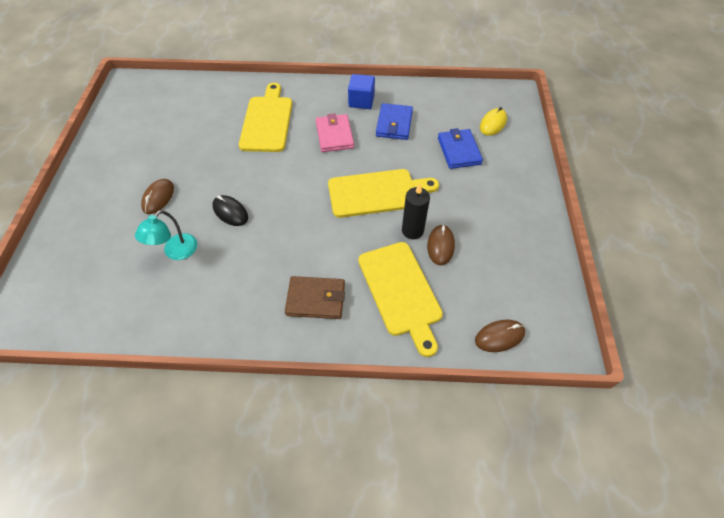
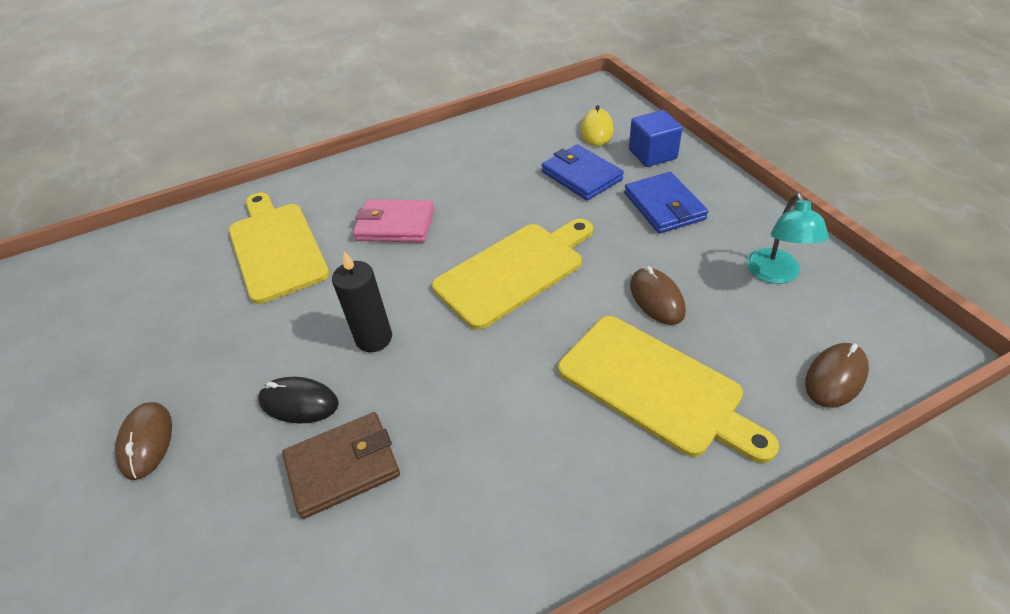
camera: 25 degrees left, 10 degrees down
turquoise lamp [135,210,197,260] -> turquoise lamp moved to [746,193,829,284]
brown wallet [285,276,345,319] -> brown wallet moved to [282,412,400,519]
pink wallet [316,113,354,152] -> pink wallet turned 45 degrees counterclockwise [353,199,434,243]
blue cube [348,74,375,109] -> blue cube moved to [629,110,682,167]
blue wallet [376,103,413,140] -> blue wallet moved to [624,172,708,233]
black candle [402,184,430,239] -> black candle moved to [332,251,392,352]

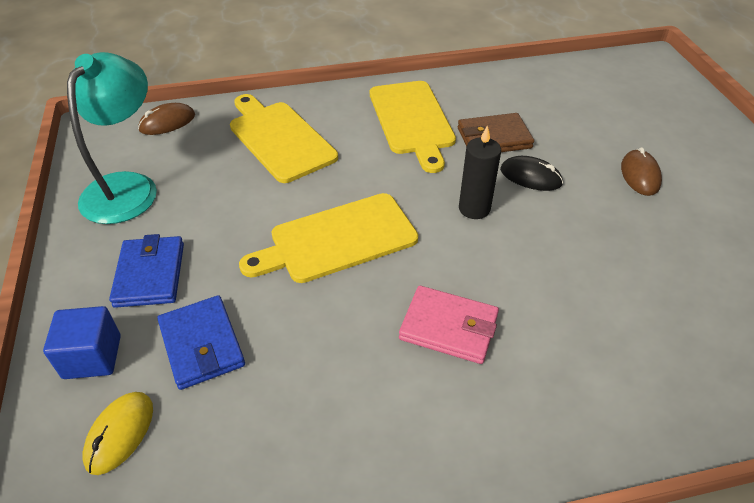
camera: 170 degrees left, 0 degrees up
yellow cutting board [229,192,329,304] -> yellow cutting board moved to [370,81,456,173]
brown mouse [630,266,686,325] -> none
turquoise lamp [746,193,829,284] -> turquoise lamp [67,52,157,224], size x1.70

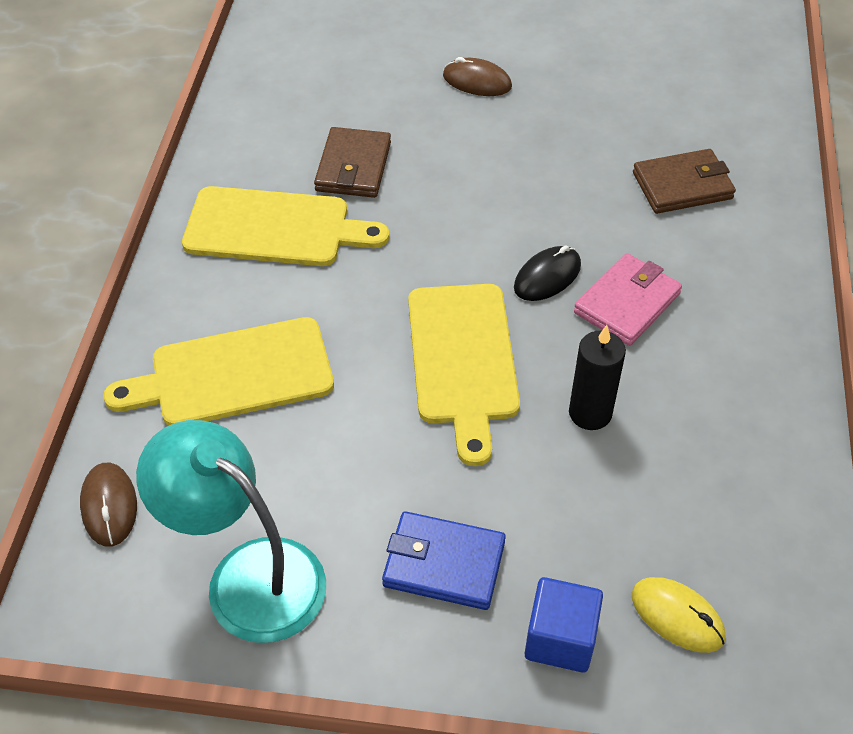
camera: 70 degrees left, 5 degrees up
blue wallet [157,295,245,390] -> none
black candle [459,125,501,219] -> black candle moved to [569,325,626,430]
black mouse [500,156,563,191] -> black mouse moved to [514,245,581,301]
none -> brown wallet [633,149,736,214]

